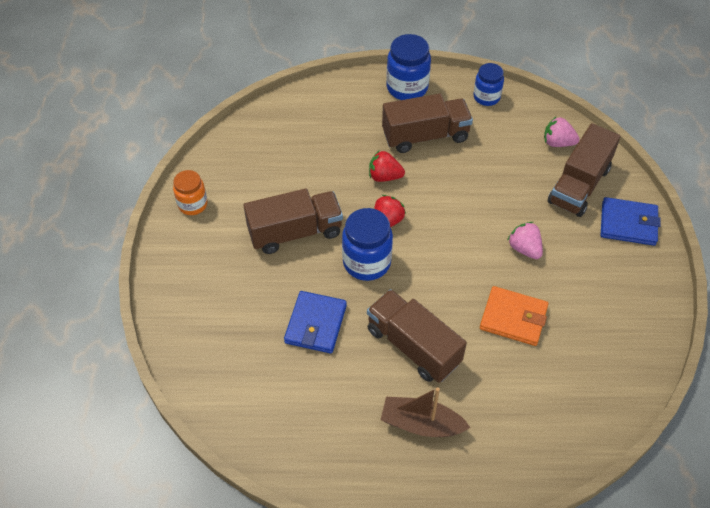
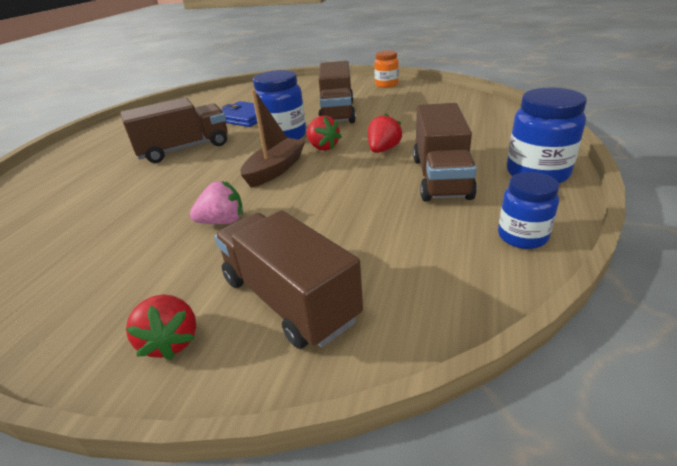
camera: 110 degrees right, 20 degrees down
brown boat [381,387,471,437] -> brown boat moved to [240,90,305,187]
orange wallet [480,286,548,346] -> none
pink strawberry [544,117,580,147] -> none
blue wallet [601,197,661,246] -> red strawberry [126,294,196,360]

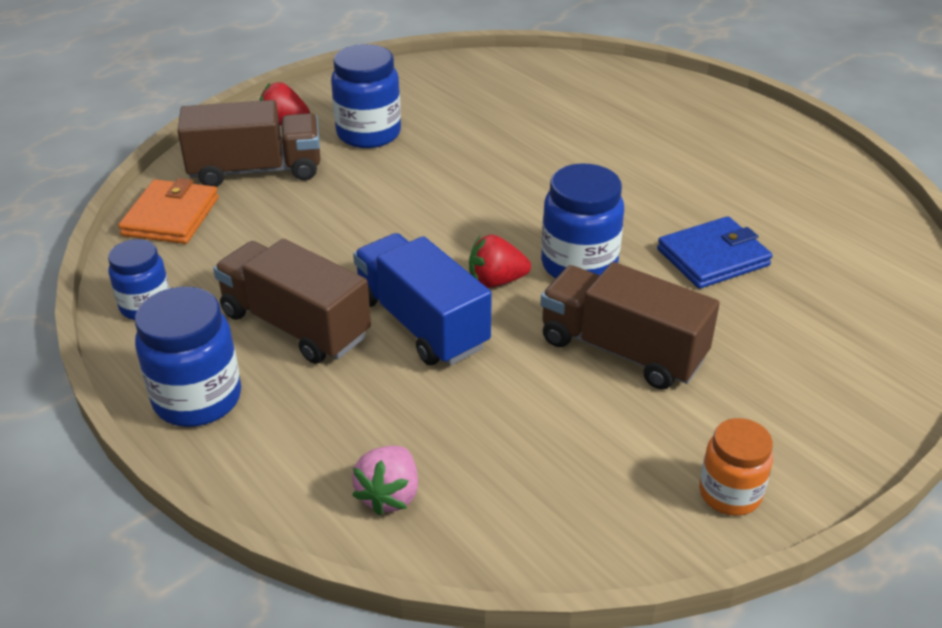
camera: 120 degrees right, 5 degrees up
brown truck [120,97,228,163] -> none
pink strawberry [190,181,243,224] -> pink strawberry moved to [352,446,418,515]
brown boat [240,90,305,187] -> none
red strawberry [368,113,402,153] -> blue truck [353,233,492,365]
none -> orange wallet [118,178,219,244]
none -> blue jar [331,44,401,148]

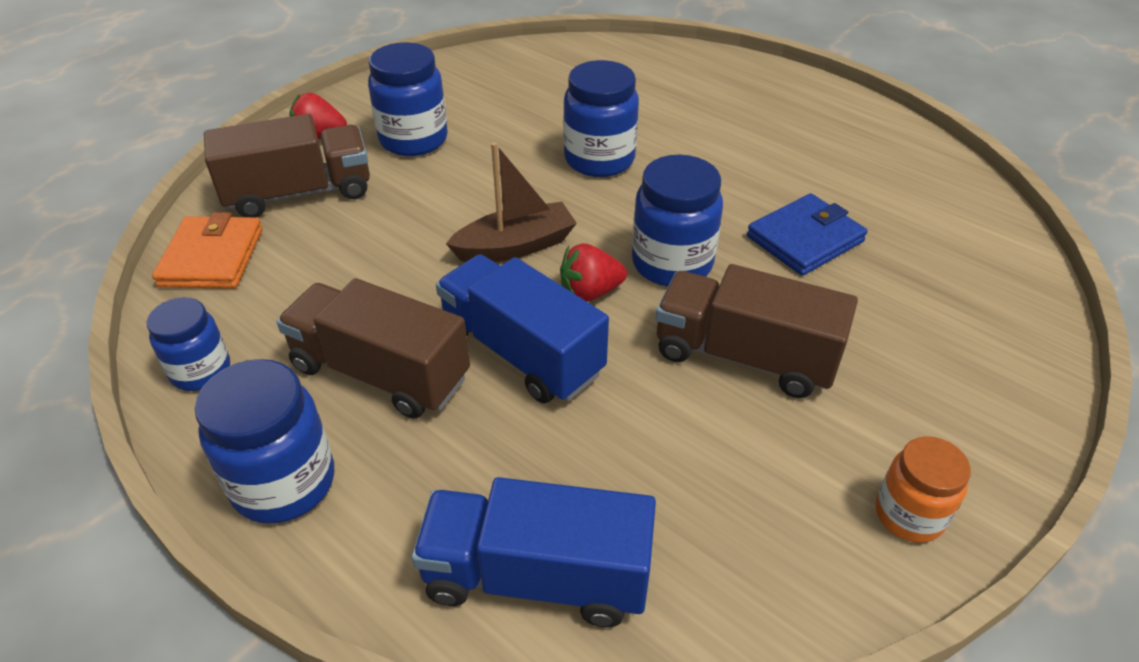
camera: 10 degrees left, 5 degrees up
pink strawberry [352,446,418,515] -> blue truck [412,477,656,627]
none -> brown boat [446,142,577,262]
none -> blue jar [563,60,639,177]

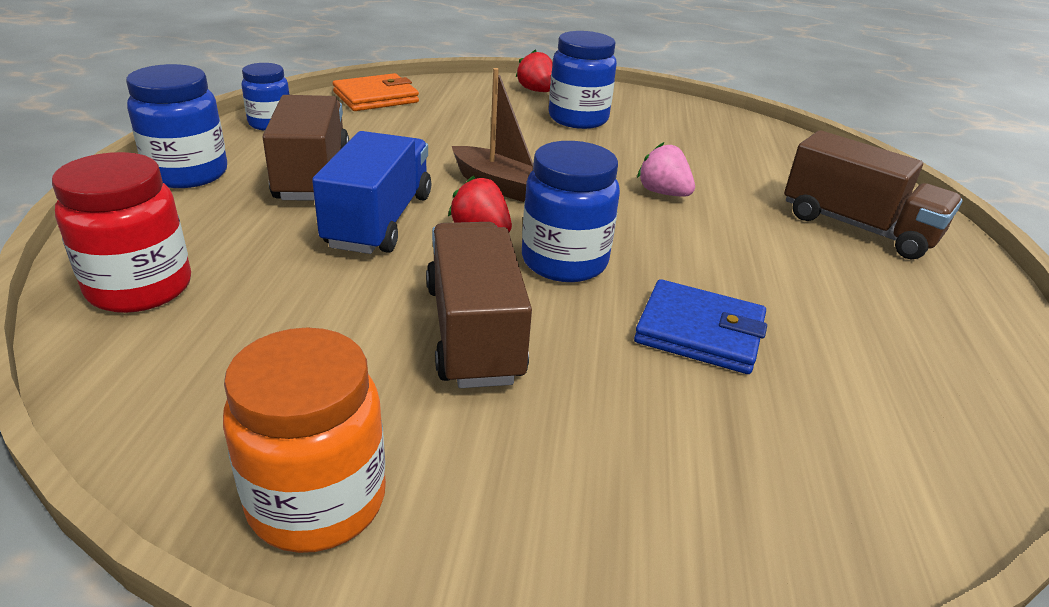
camera: 55 degrees right, 10 degrees down
brown truck [204,114,370,217] -> brown truck moved to [784,130,962,259]
blue truck [412,477,656,627] -> red jar [52,152,191,313]
blue jar [563,60,639,177] -> pink strawberry [637,142,695,197]
orange jar [876,436,971,543] -> orange jar [223,328,386,553], size x1.55

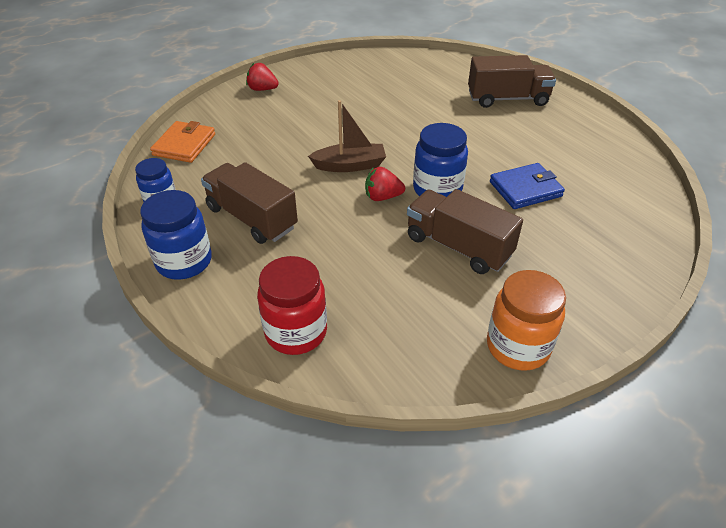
camera: 40 degrees left, 10 degrees up
blue truck [312,131,431,254] -> none
blue jar [549,31,617,129] -> none
pink strawberry [637,142,695,197] -> none

